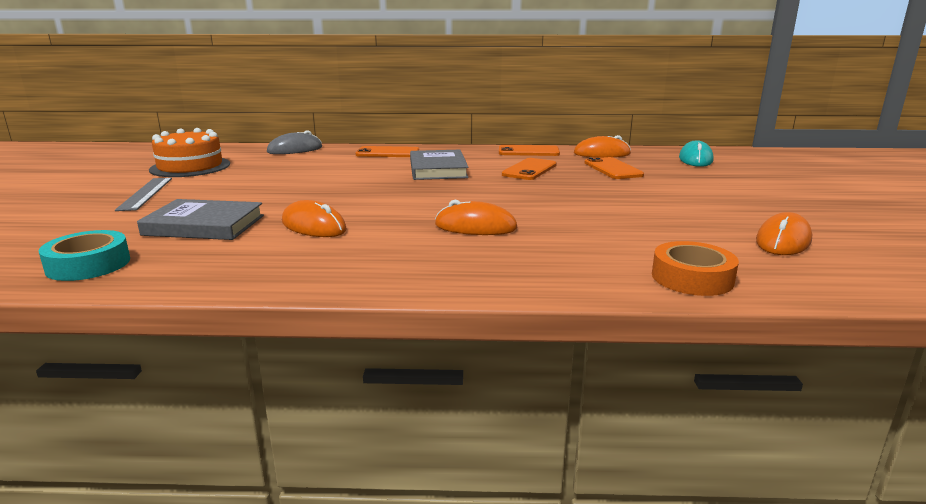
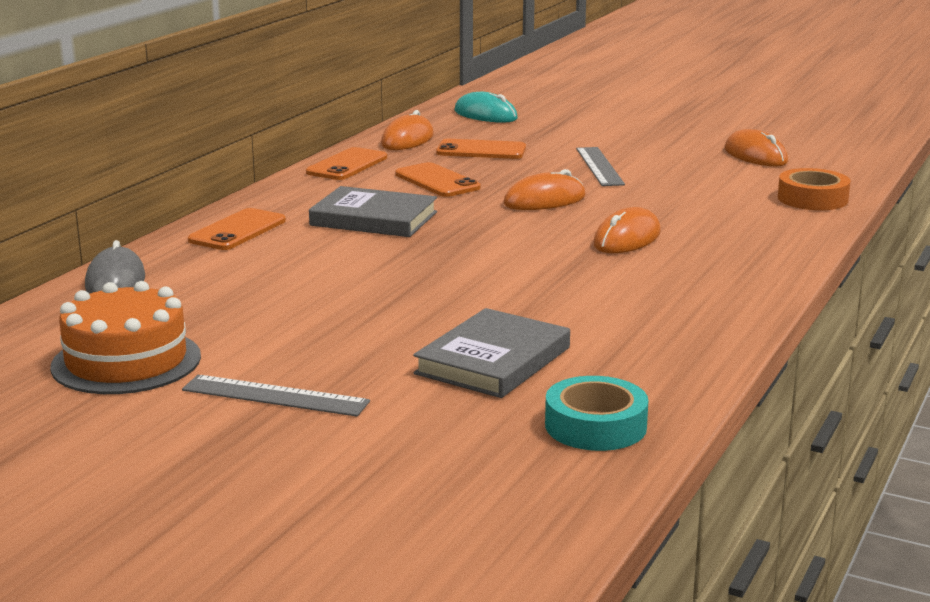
camera: 65 degrees left, 0 degrees up
orange mouse [282,200,347,237] -> orange mouse moved to [503,169,586,210]
none -> grey ruler [576,147,625,186]

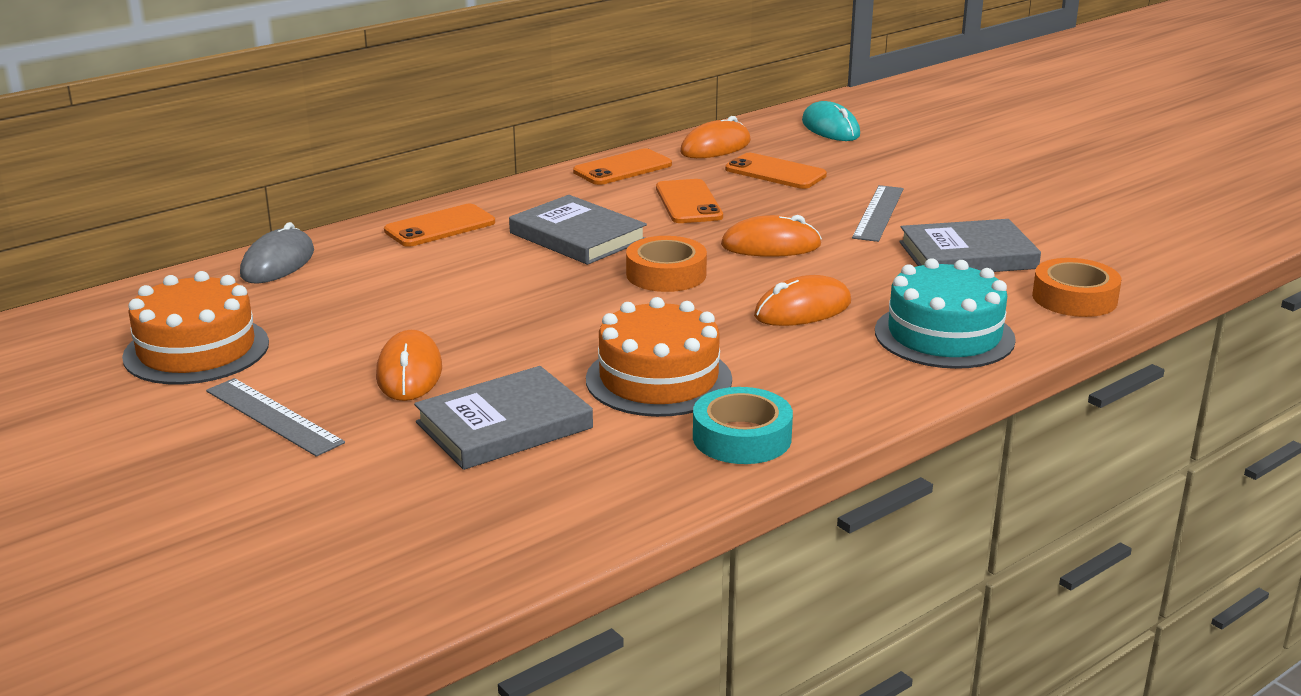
camera: 25 degrees right, 5 degrees up
turquoise tape [545,376,648,451] -> turquoise tape moved to [693,387,793,464]
orange mouse [725,129,788,166] -> orange mouse moved to [376,330,442,401]
none -> orange cake [586,297,732,417]
none -> orange tape [626,236,707,292]
none -> turquoise cake [875,258,1016,369]
none -> grey book [899,219,1041,272]

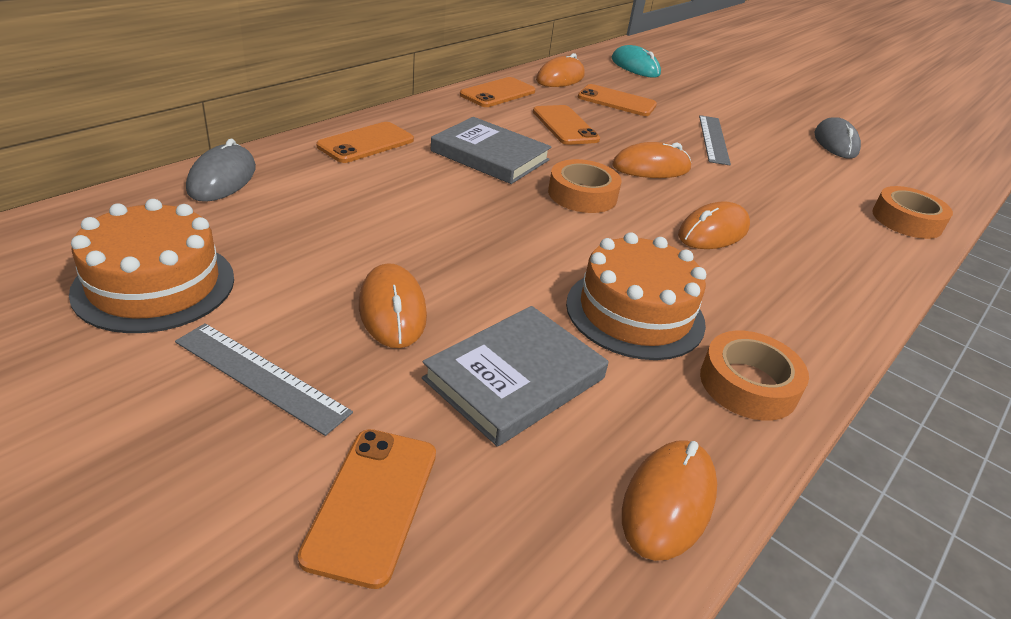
camera: 15 degrees left, 10 degrees up
turquoise tape [693,387,793,464] -> orange tape [700,331,809,421]
turquoise cake [875,258,1016,369] -> none
grey book [899,219,1041,272] -> none
none -> orange phone [298,429,436,589]
none -> orange mouse [622,440,717,561]
none -> grey mouse [815,117,861,159]

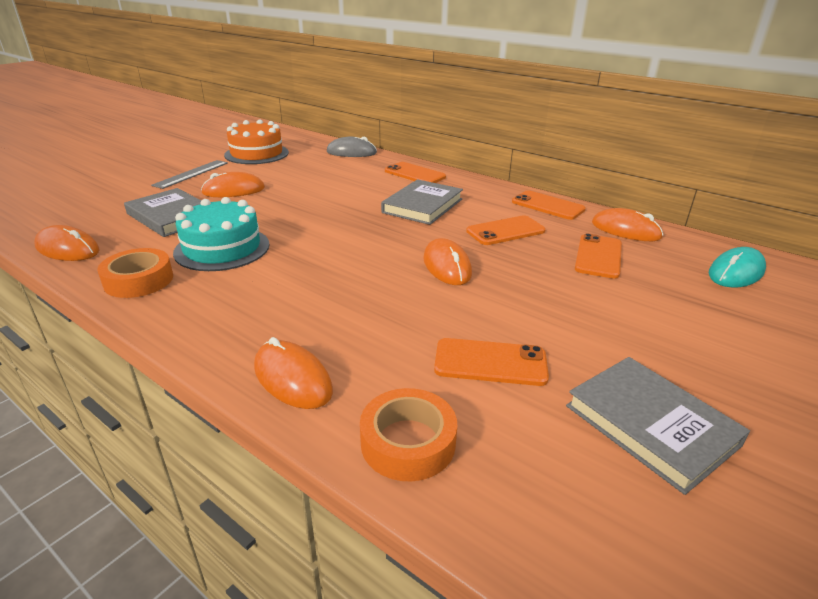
camera: 90 degrees right, 5 degrees down
orange phone [298,429,436,589] -> orange phone moved to [434,338,549,386]
orange tape [548,159,621,213] -> none
orange cake [566,232,706,360] -> turquoise cake [173,197,269,271]
orange mouse [678,201,750,249] -> orange mouse moved to [254,337,333,409]
grey ruler [699,115,731,165] -> none
grey mouse [815,117,861,159] -> grey book [566,357,750,495]

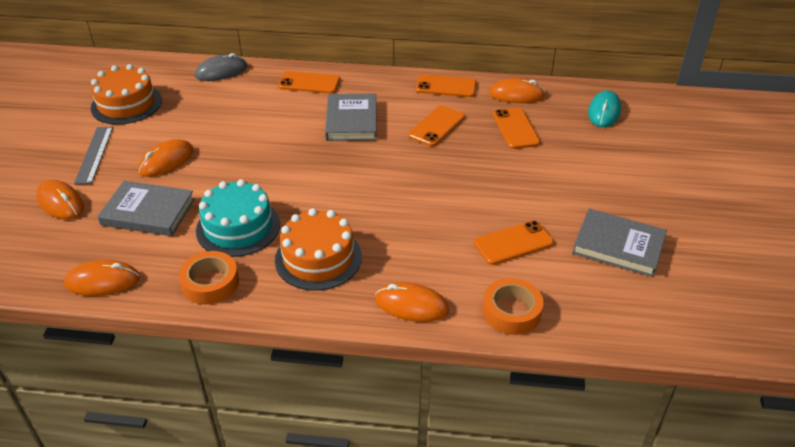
camera: 30 degrees left, 10 degrees up
orange mouse [423,238,472,285] -> orange mouse moved to [36,180,84,220]
none -> orange cake [275,208,362,291]

